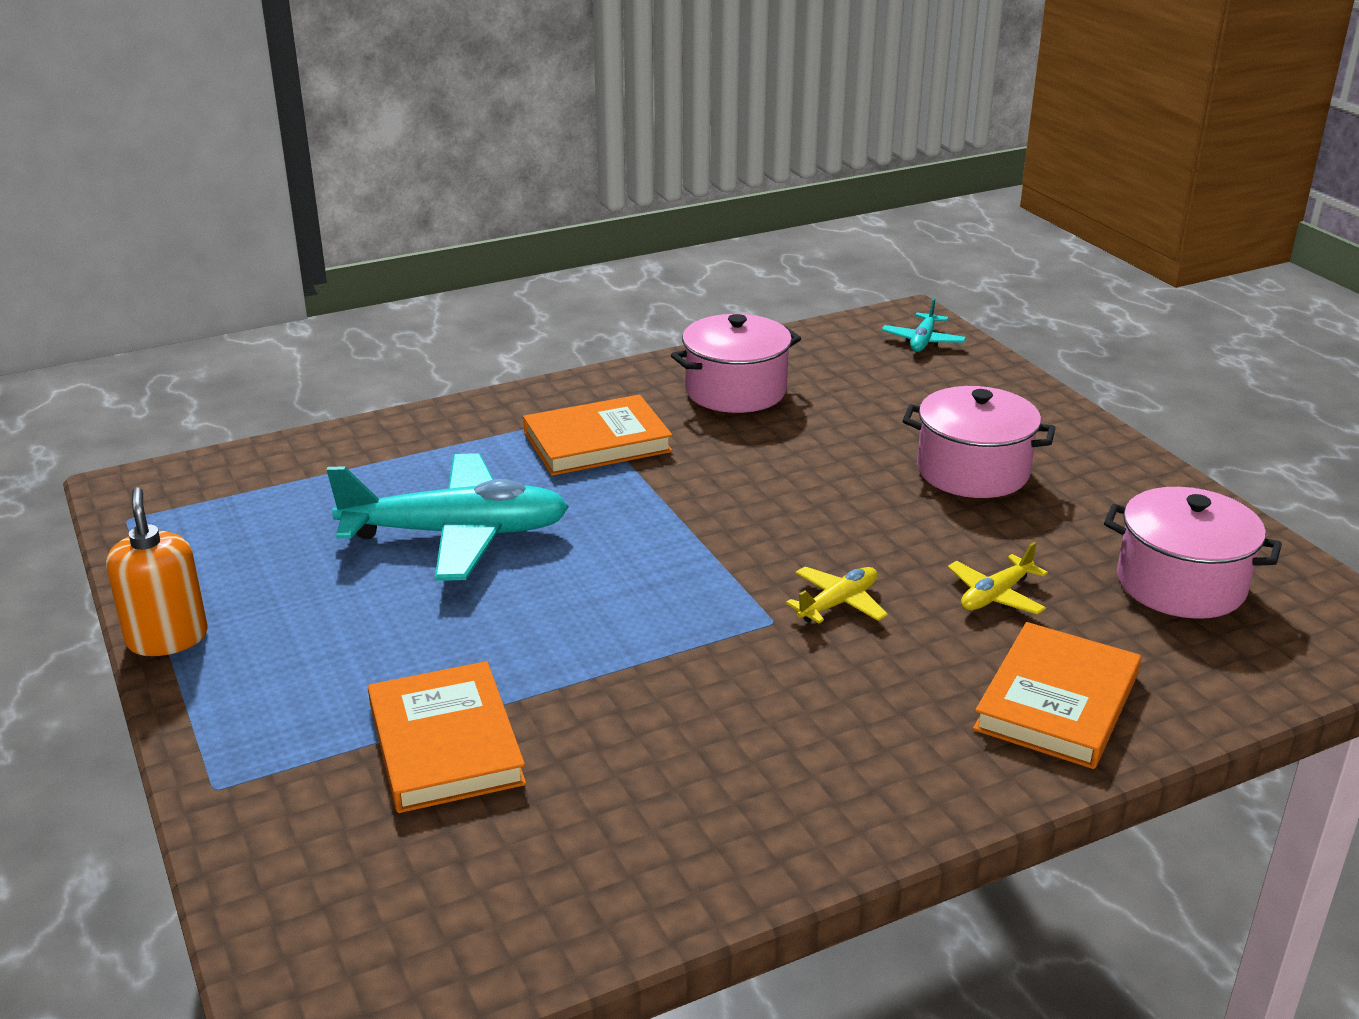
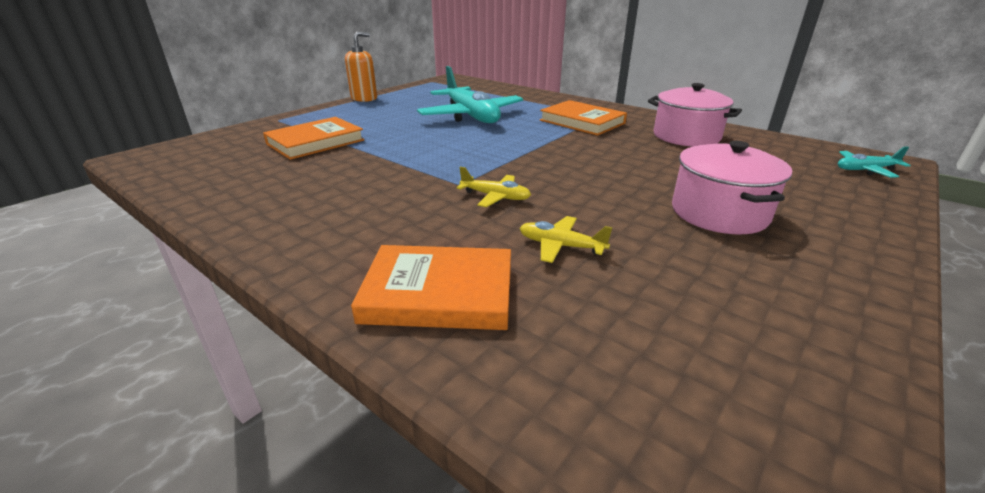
camera: 65 degrees right, 0 degrees up
pink pot [1104,487,1282,619] -> none

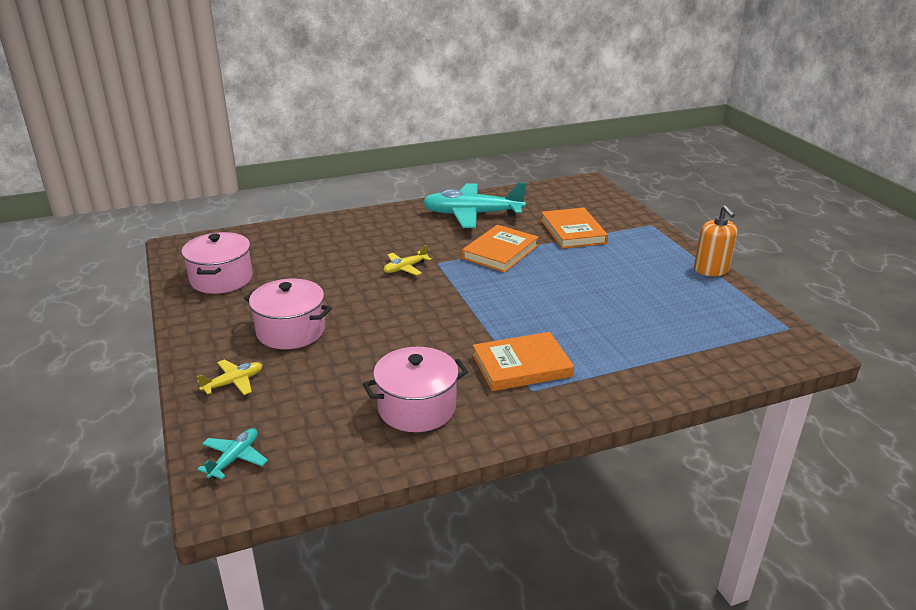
camera: 120 degrees right, 0 degrees up
orange book [351,245,511,330] -> orange book moved to [462,225,539,273]
turquoise plane [417,66,523,123] -> turquoise plane moved to [423,182,527,228]
yellow plane [520,216,613,263] -> yellow plane moved to [197,359,263,395]
none -> pink pot [182,232,253,294]

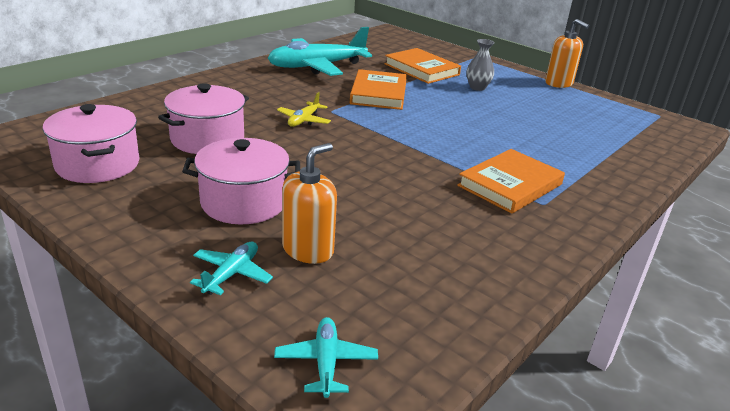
camera: 30 degrees left, 0 degrees up
yellow plane [197,359,263,395] -> turquoise plane [190,242,273,295]
pink pot [363,347,468,432] -> pink pot moved to [158,83,249,154]
none -> orange soap dispenser [282,143,337,264]
none -> grey vase [466,39,495,91]

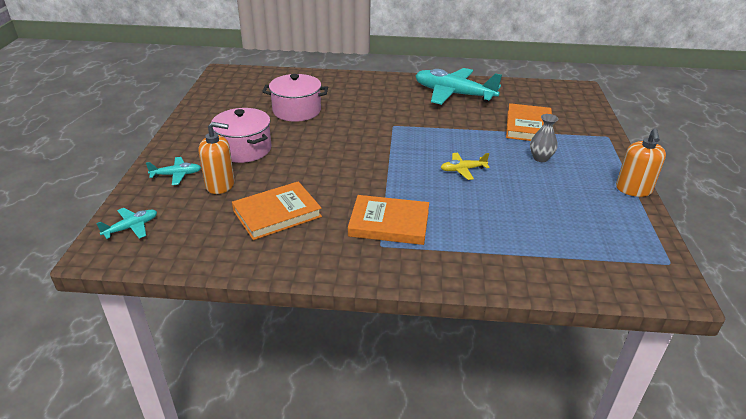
camera: 55 degrees right, 5 degrees up
pink pot [43,104,139,183] -> none
yellow plane [277,92,331,127] -> yellow plane moved to [440,153,490,180]
orange book [350,69,407,110] -> orange book moved to [232,181,322,240]

